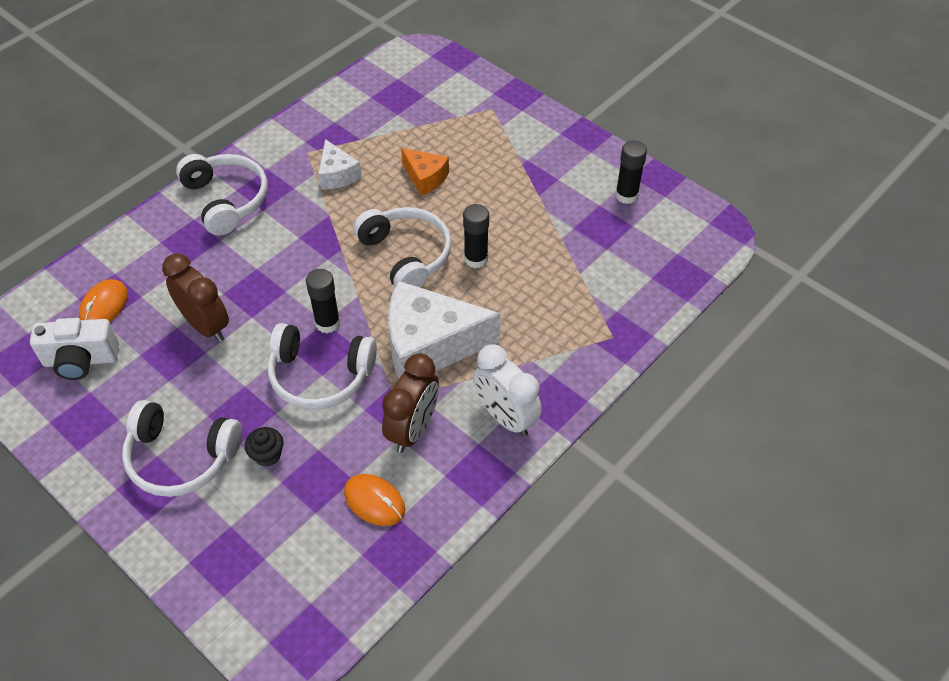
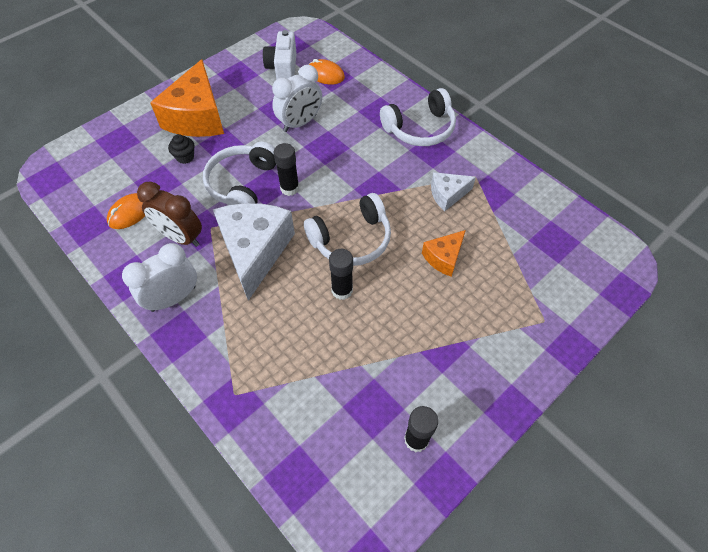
camera: 95 degrees right, 5 degrees up
white headphones [122,400,242,497] -> orange cheese [150,59,224,137]
brown clock [162,254,229,342] -> white clock [272,65,322,132]

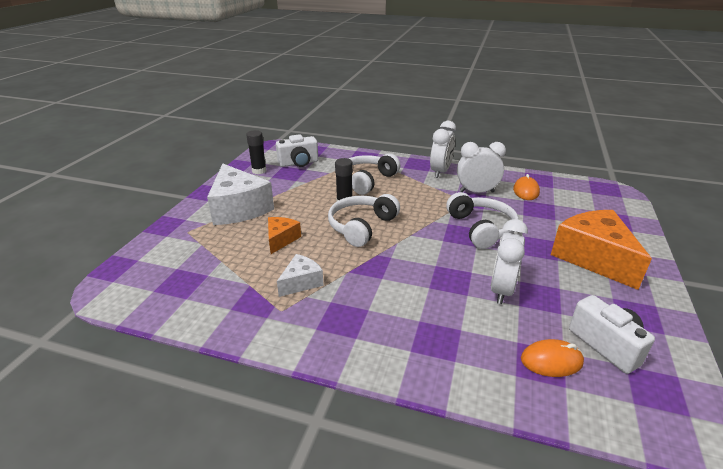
camera: 150 degrees right, 25 degrees down
brown clock [137,181,202,247] -> white clock [457,142,506,193]
black cupcake [168,134,195,164] -> none
white cheese [213,203,295,301] -> white cheese moved to [207,164,274,225]
black glue stick [274,143,299,196] -> none
white headphones [380,88,456,146] -> white headphones moved to [348,154,400,195]
none -> white camera [276,134,318,167]

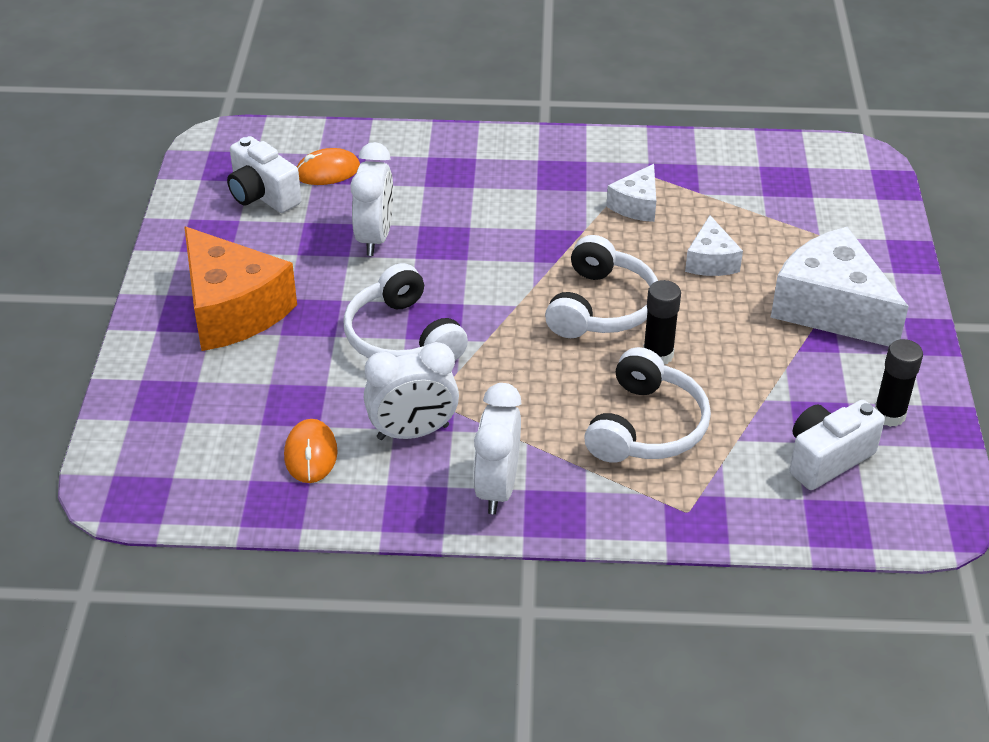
camera: 165 degrees right, 10 degrees up
orange cheese [268,217,301,254] -> white cheese [685,215,743,276]

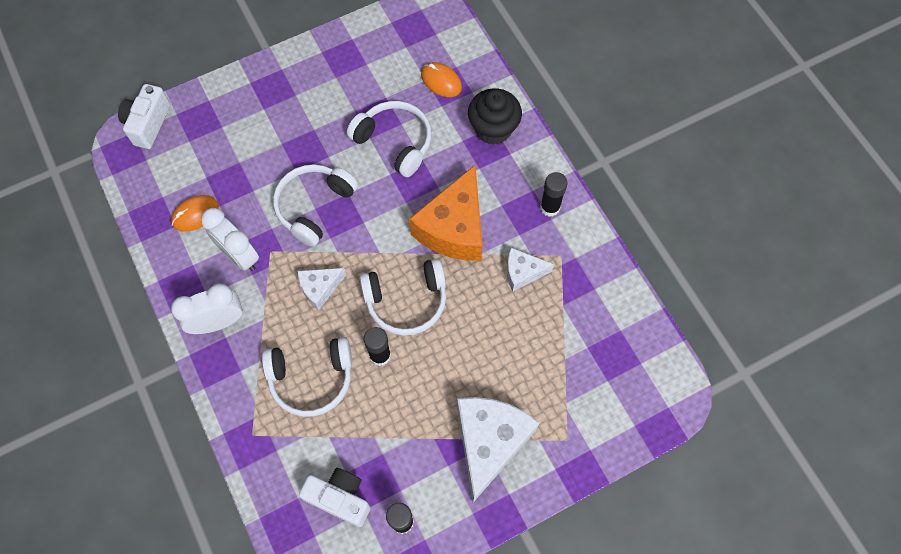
camera: 60 degrees right, 25 degrees up
orange cheese [184,226,297,351] -> orange cheese moved to [409,165,483,261]
white camera [227,136,301,213] -> white camera moved to [118,84,171,149]
white clock [350,142,393,256] -> white headphones [347,101,432,177]
white cheese [685,215,743,276] -> white cheese moved to [298,268,346,310]
none -> black cupcake [468,88,522,145]
none -> black glue stick [540,172,568,217]

